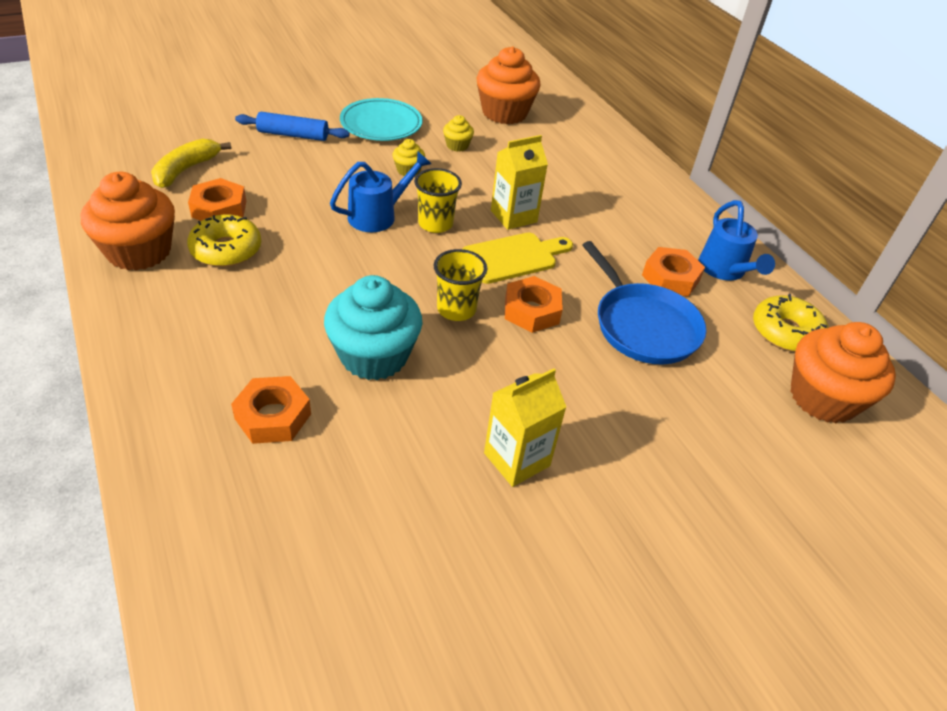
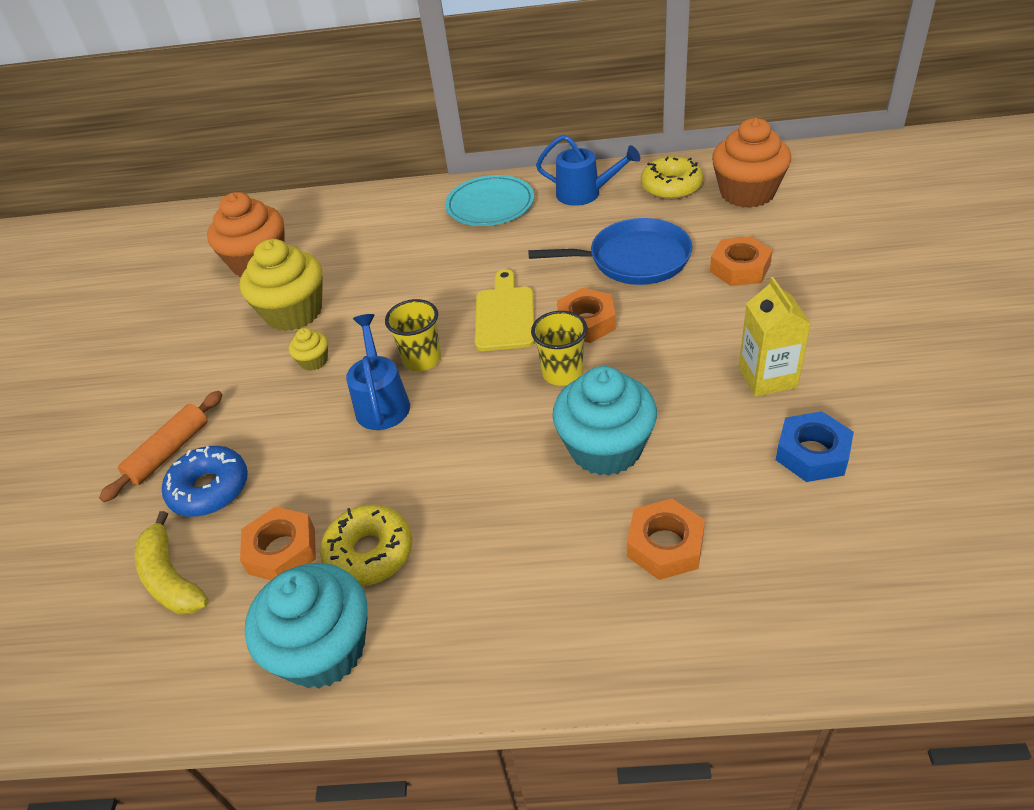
camera: 55 degrees left, 0 degrees up
orange cupcake [81,172,175,271] -> turquoise cupcake [244,563,368,689]
blue rolling pin [235,112,350,141] -> orange rolling pin [99,391,222,502]
turquoise plate [340,98,423,141] -> turquoise plate moved to [445,175,534,226]
yellow cupcake [443,115,474,152] -> yellow cupcake [240,239,323,331], size x2.19
yellow carton [491,135,548,230] -> none
orange nut [642,247,705,296] -> orange nut moved to [710,236,773,286]
none -> blue donut [162,446,248,517]
none -> blue nut [776,411,854,482]

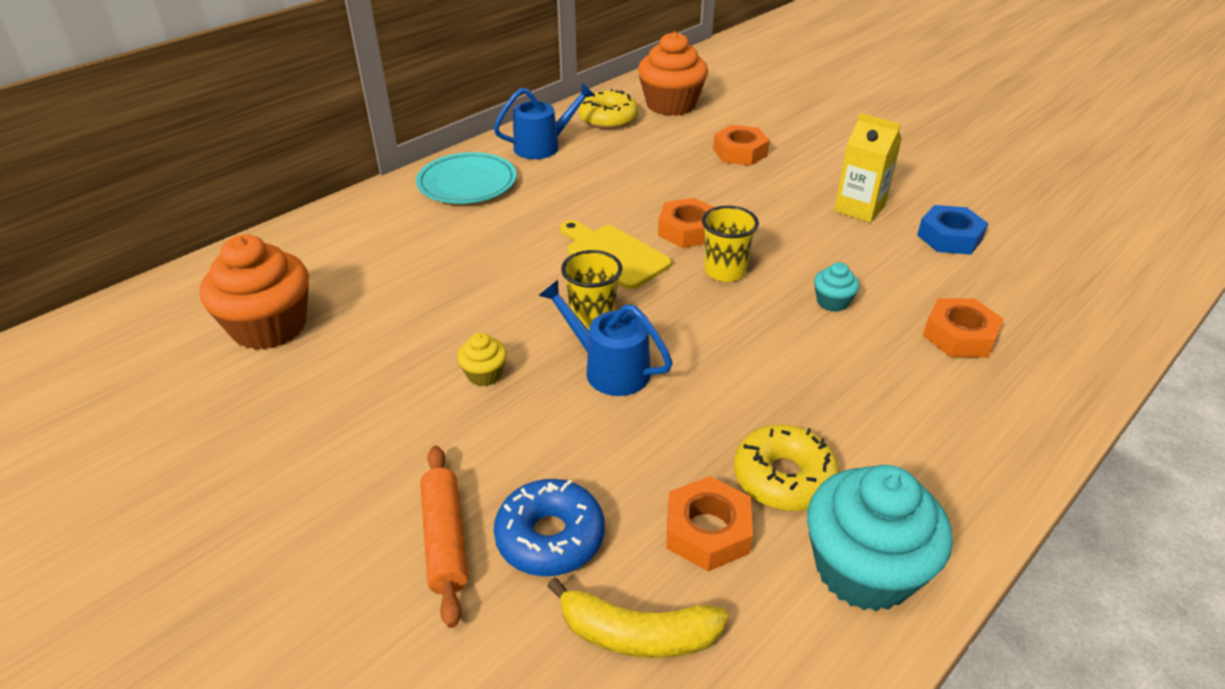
camera: 50 degrees left, 5 degrees down
yellow cupcake [240,239,323,331] -> none
blue pan [528,218,693,285] -> none
turquoise cupcake [552,366,657,476] -> turquoise cupcake [814,262,859,312], size x0.46

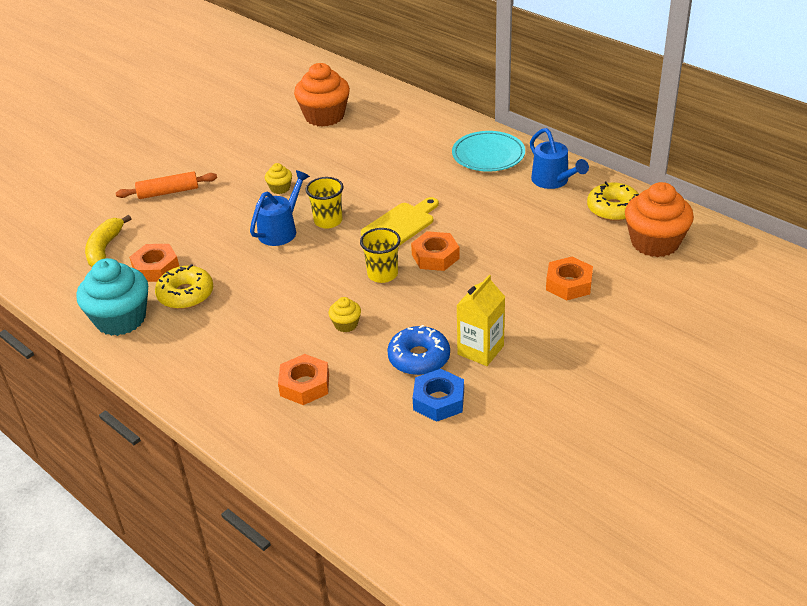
camera: 90 degrees right, 0 degrees up
blue donut [494,479,605,576] -> blue donut moved to [387,325,450,375]
turquoise cupcake [814,262,859,312] -> yellow cupcake [329,297,361,332]

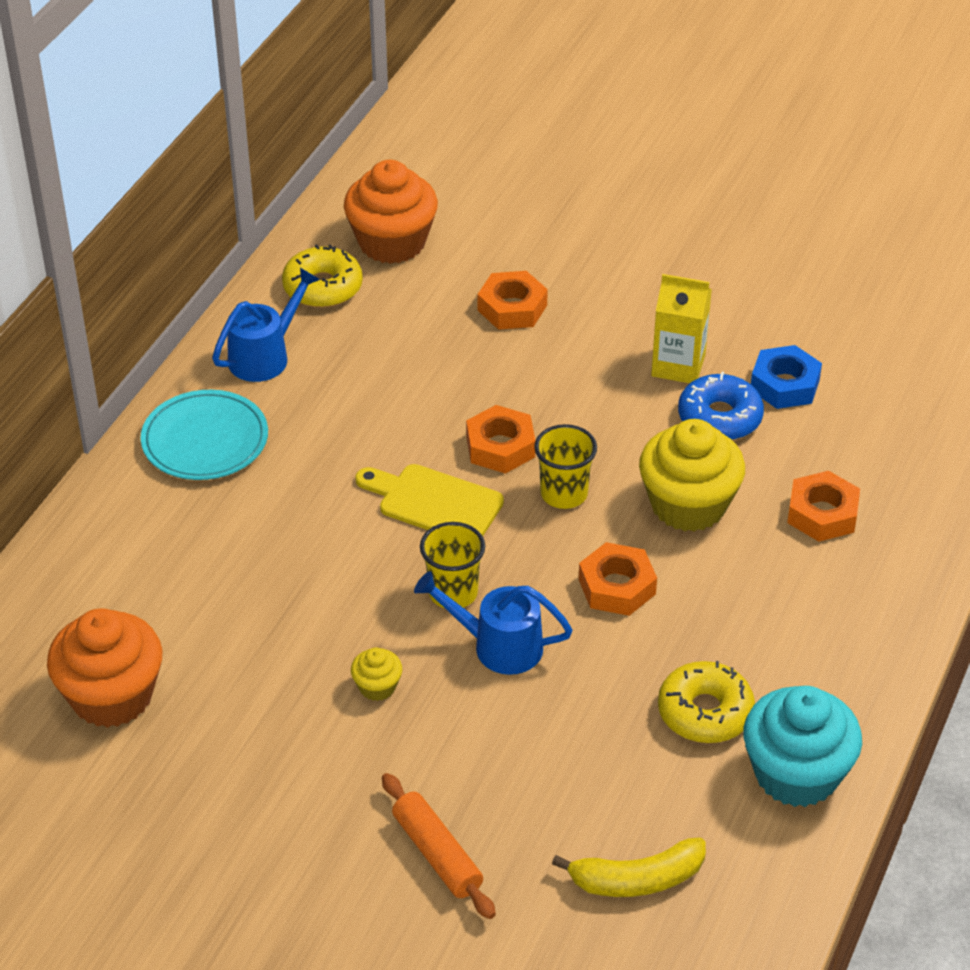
camera: 110 degrees left, 5 degrees up
orange nut [129,244,179,282] -> orange nut moved to [579,542,657,616]
yellow cupcake [329,297,361,332] -> yellow cupcake [639,419,745,532], size x2.19

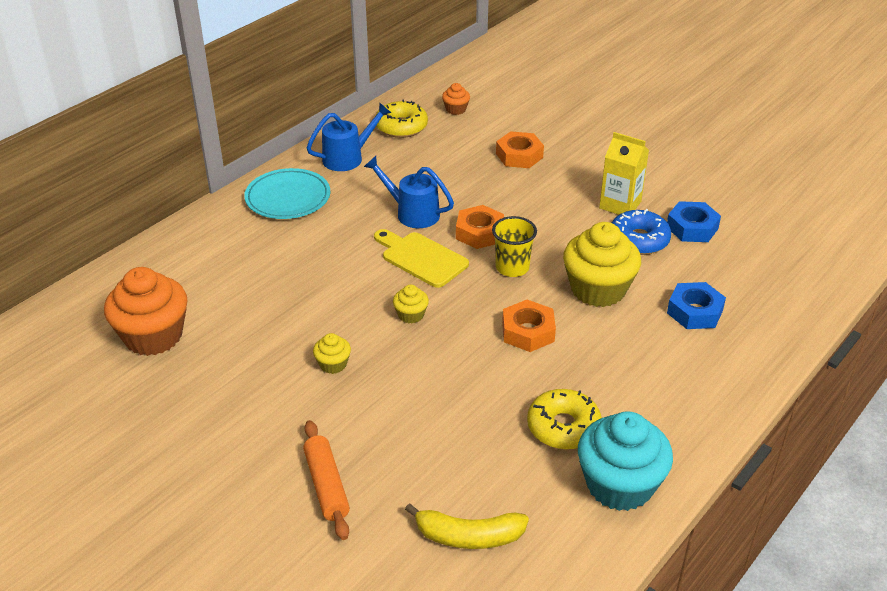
camera: 15 degrees right, 5 degrees down
orange cupcake [344,160,438,264] -> orange cupcake [442,83,470,115], size x0.46
blue watering can [414,571,573,675] -> blue watering can moved to [364,156,454,228]
yellow cup [420,522,485,608] -> yellow cupcake [393,285,429,323]
orange nut [787,471,860,542] -> blue nut [667,282,726,329]

